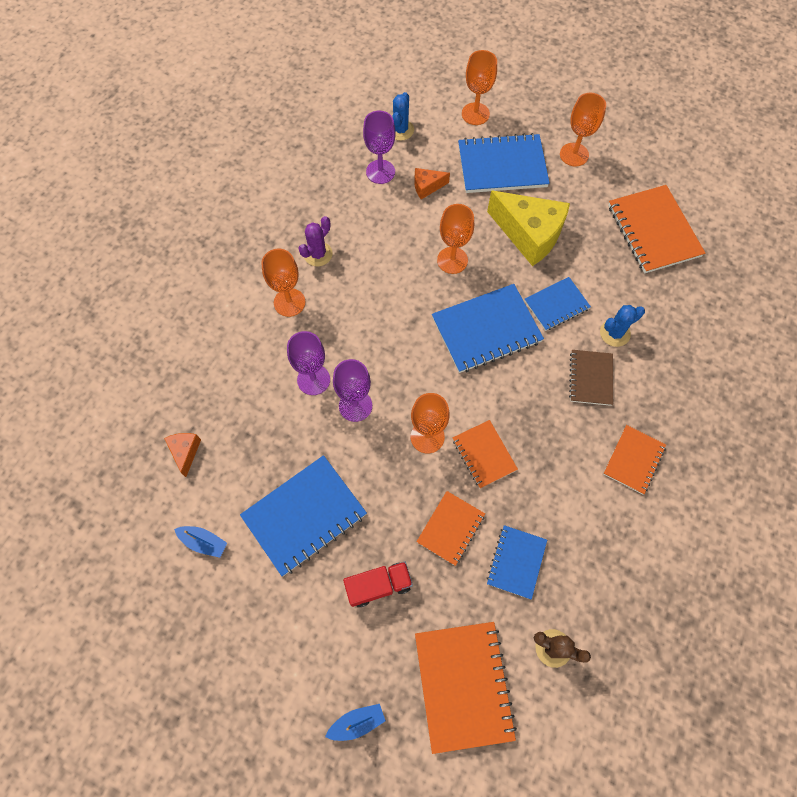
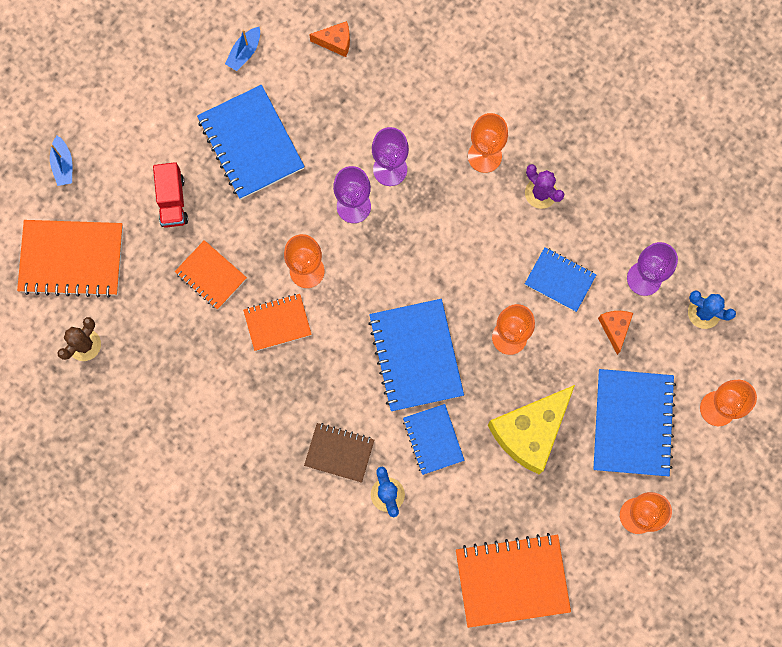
camera: 100 degrees right, 10 degrees up
blue notebook [486,525,547,600] -> blue notebook moved to [525,247,596,312]
orange notebook [603,425,666,494] -> none

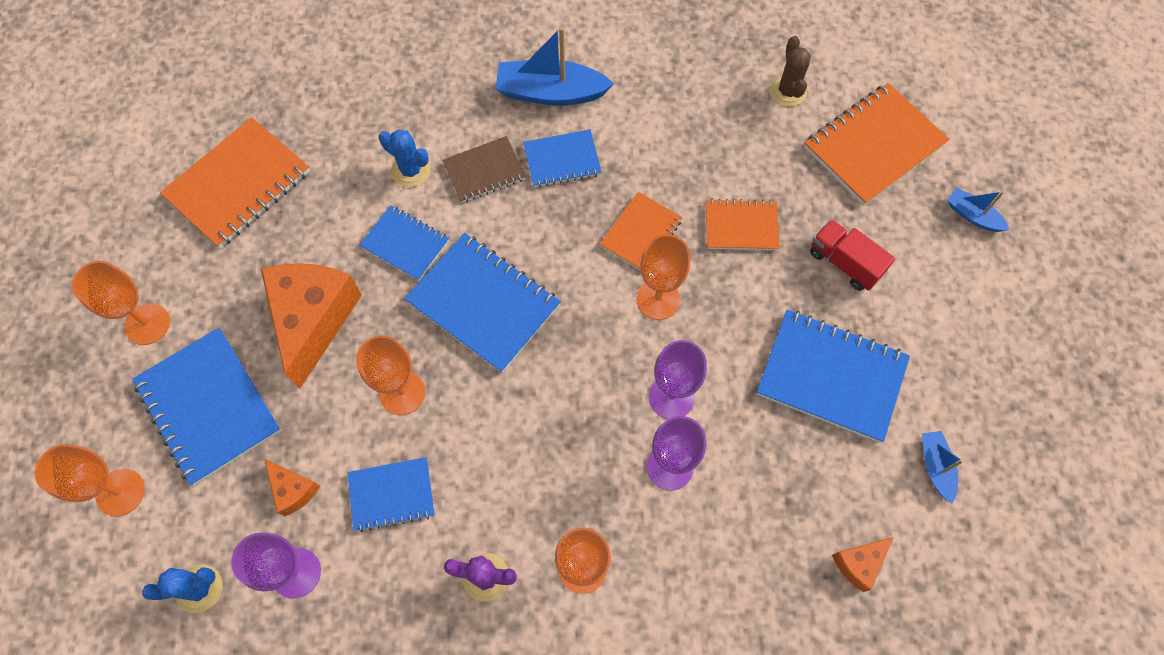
camera: 140 degrees right, 10 degrees down
yellow cheese [488,385,575,474] -> orange cheese [261,263,362,389]
none -> blue boat [495,26,614,105]
none -> blue notebook [523,129,602,188]

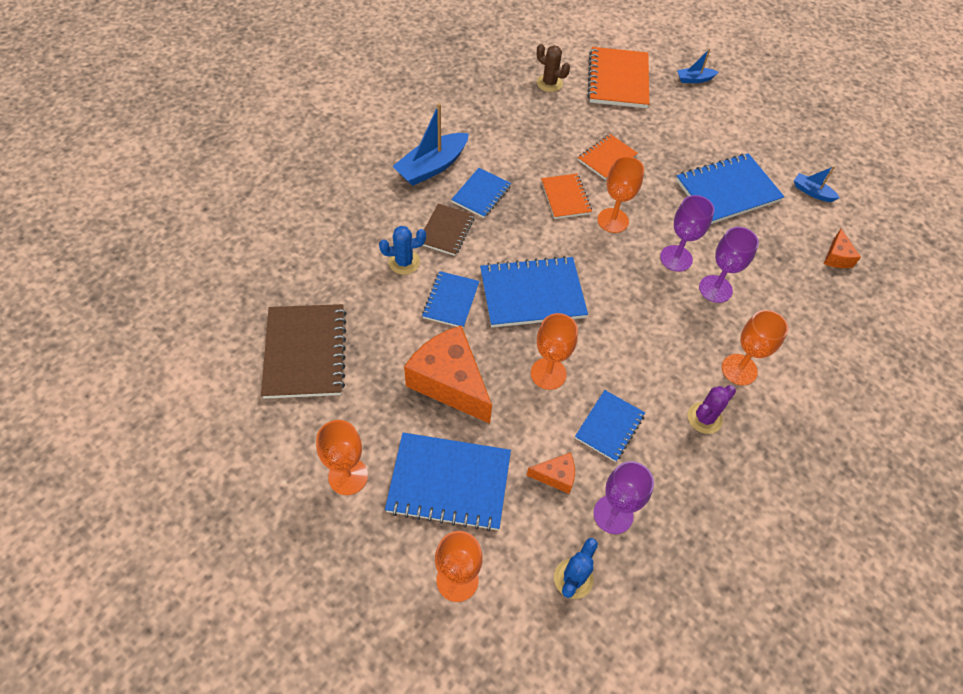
camera: 50 degrees left, 10 degrees down
orange notebook [160,117,310,249] -> brown notebook [261,304,347,399]
blue notebook [359,205,449,281] -> blue notebook turned 60 degrees counterclockwise [422,271,479,328]
red truck [810,219,895,291] -> none

